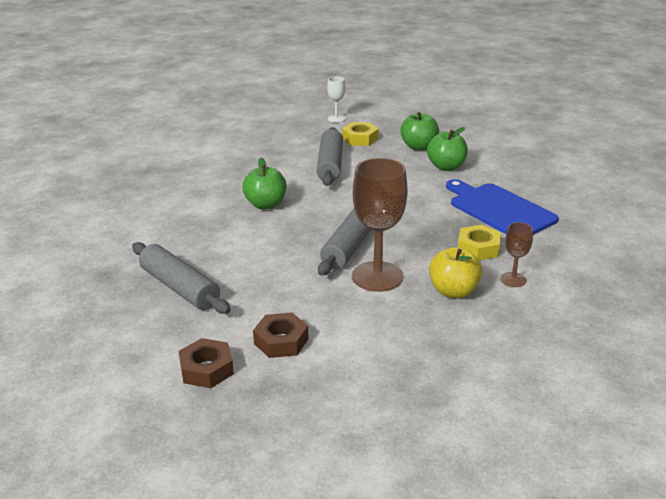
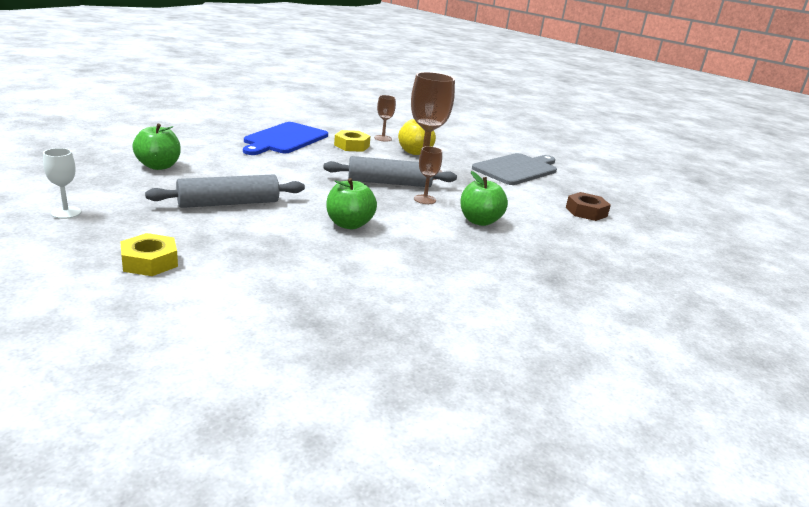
camera: 120 degrees left, 5 degrees down
grey rolling pin [132,242,231,314] -> none
brown nut [253,313,308,358] -> none
yellow nut [342,122,378,146] -> yellow nut moved to [120,233,178,276]
green apple [427,127,468,171] -> green apple moved to [461,171,508,226]
none -> brown goblet [414,146,442,204]
none -> grey cutting board [472,153,557,185]

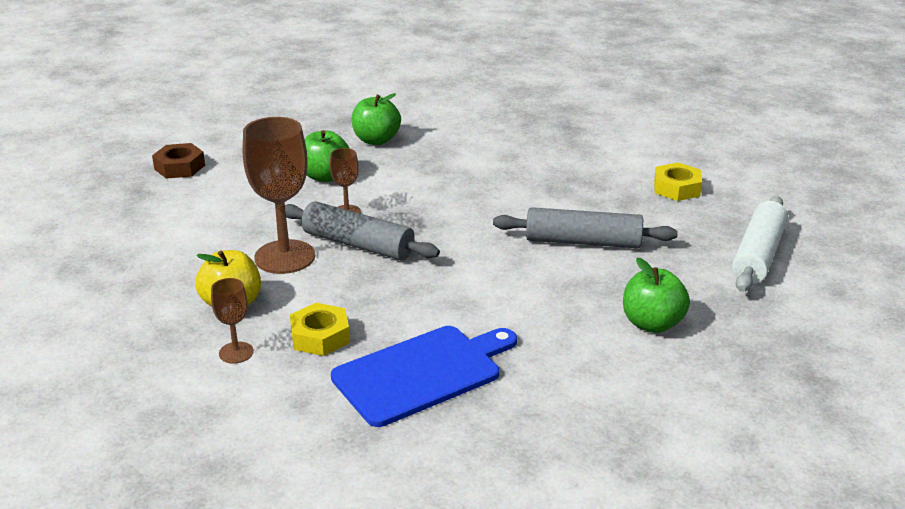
camera: 145 degrees left, 5 degrees up
white goblet [43,148,81,219] -> white rolling pin [732,196,788,292]
green apple [326,178,377,229] -> green apple moved to [352,93,401,145]
grey cutting board [472,153,557,185] -> none

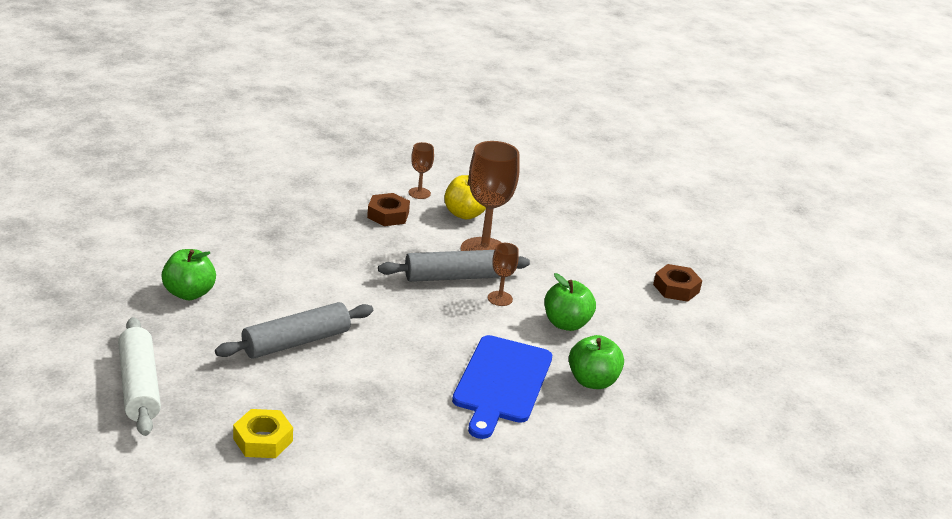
camera: 135 degrees right, 0 degrees up
yellow nut [290,303,350,356] -> brown nut [367,193,410,226]
blue cutting board [331,326,517,427] -> blue cutting board moved to [452,335,552,439]

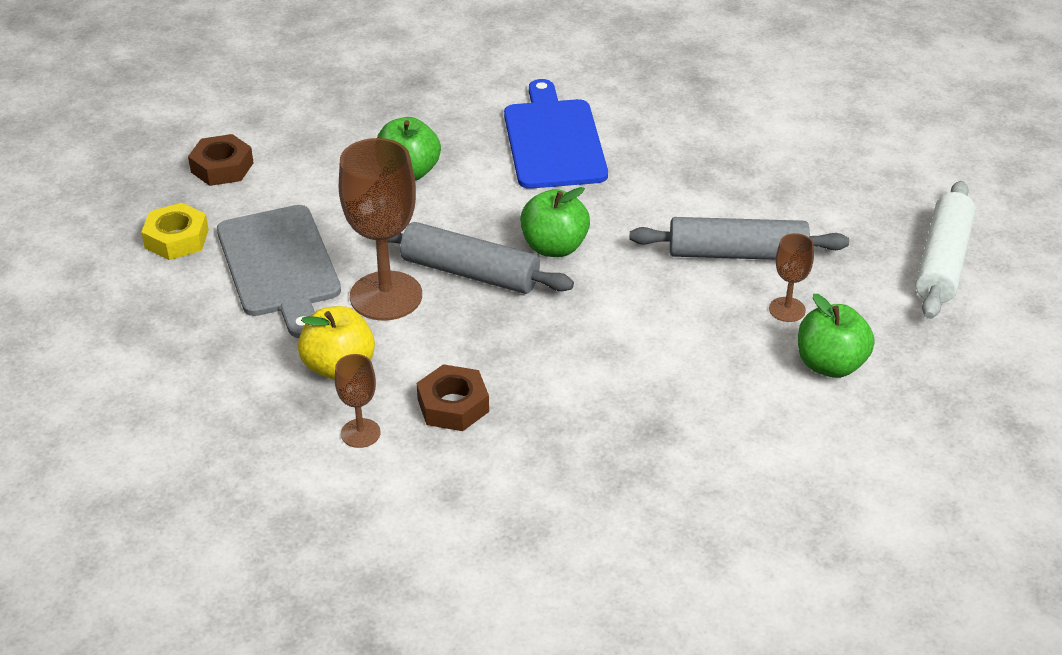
camera: 140 degrees left, 10 degrees up
yellow nut [233,409,293,458] -> yellow nut moved to [141,203,209,260]
blue cutting board [452,335,552,439] -> blue cutting board turned 60 degrees counterclockwise [504,79,608,189]
brown goblet [488,243,519,306] -> brown goblet moved to [769,233,814,322]
green apple [569,335,624,389] -> green apple moved to [520,187,590,257]
none -> grey cutting board [217,205,341,338]

